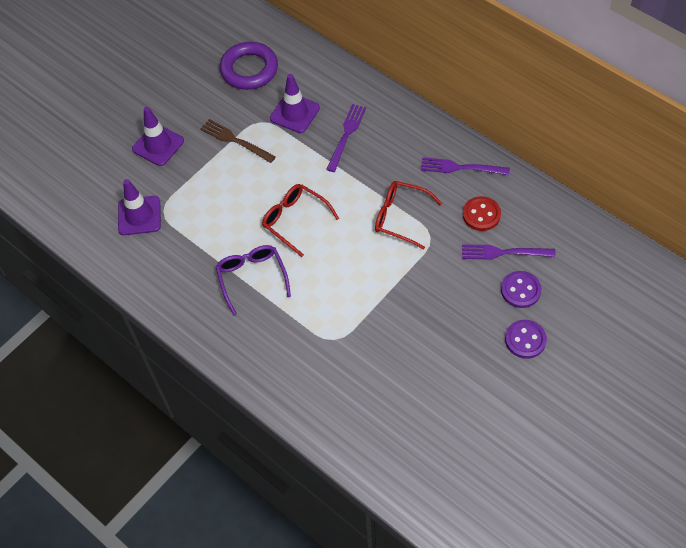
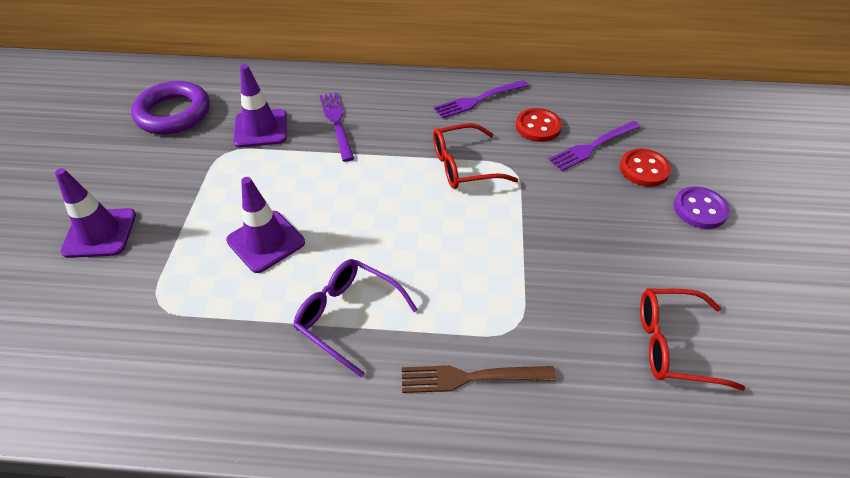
camera: 40 degrees left, 10 degrees down
purple traffic cone [118,179,161,235] -> purple traffic cone moved to [226,177,305,273]
brown fork [200,119,276,163] -> brown fork moved to [402,365,556,393]
red glasses [262,184,339,257] -> red glasses moved to [640,289,746,391]
purple button [501,271,541,308] -> red button [620,149,671,187]

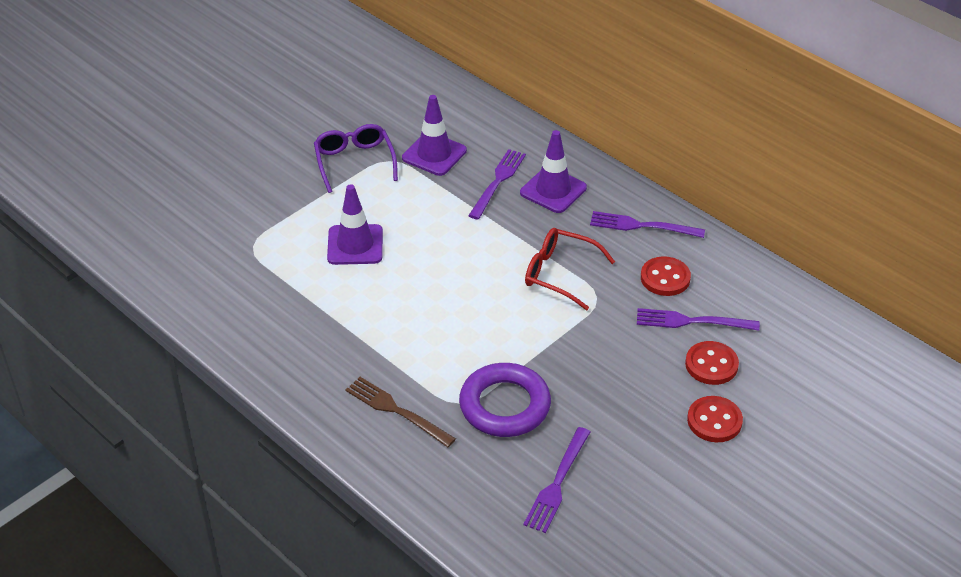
camera: 40 degrees right, 5 degrees down
purple traffic cone [55,168,136,258] -> purple traffic cone moved to [520,130,587,213]
purple ring [131,81,210,134] -> purple ring moved to [459,363,551,437]
purple glasses [293,259,418,377] -> purple glasses moved to [314,124,398,193]
red glasses [640,289,746,391] -> purple fork [523,427,590,533]
purple button [674,186,730,229] -> red button [687,396,743,442]

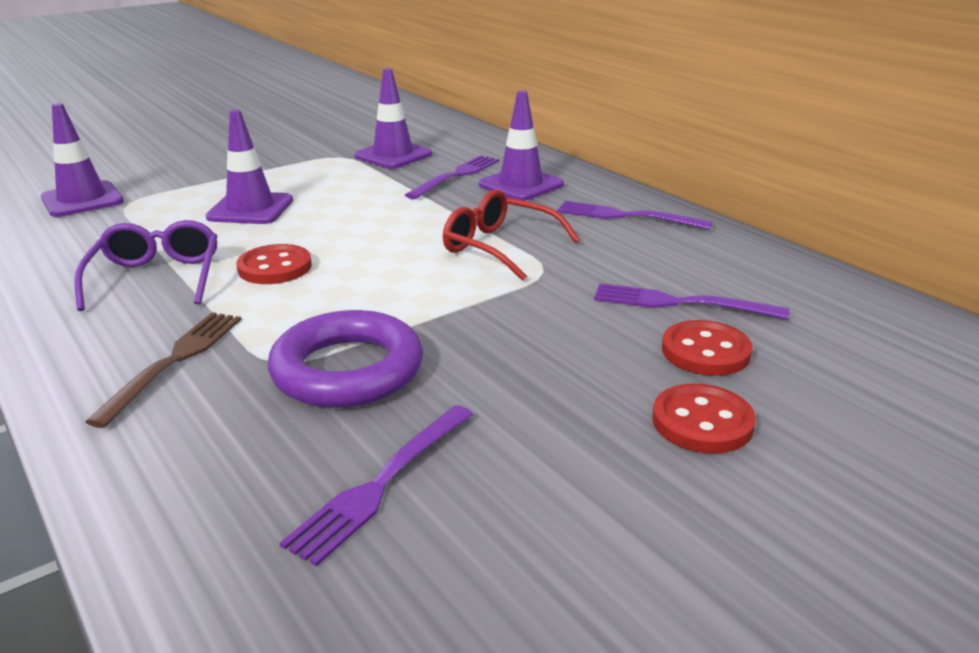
camera: 10 degrees right, 15 degrees down
purple glasses [314,124,398,193] -> purple glasses moved to [74,220,218,311]
brown fork [346,377,456,447] -> brown fork turned 60 degrees clockwise [85,312,242,428]
red button [641,256,691,296] -> red button moved to [236,244,312,284]
none -> purple traffic cone [41,103,124,217]

